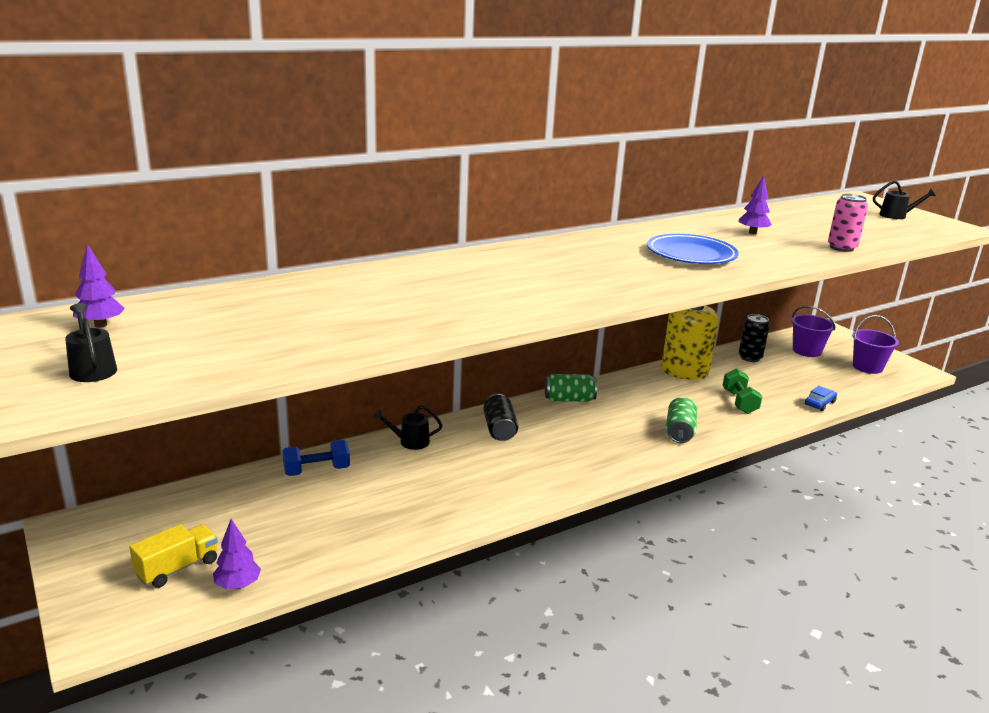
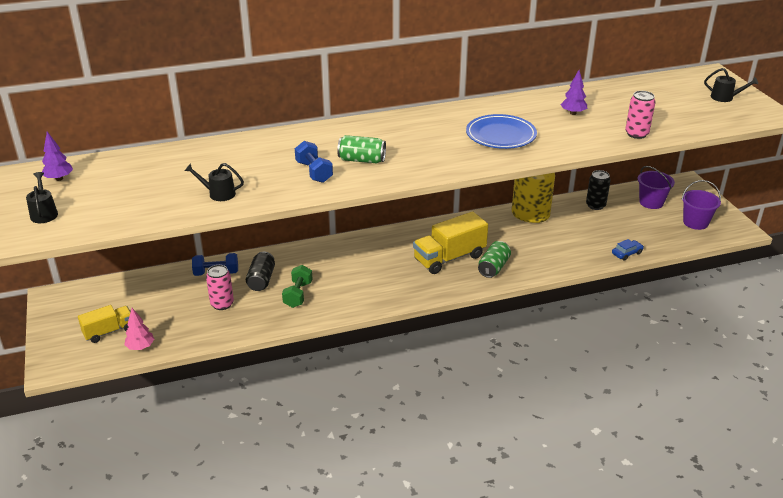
camera: 15 degrees right, 10 degrees up
purple tree [213,519,261,589] -> pink tree [124,308,154,350]
black watering can [373,405,442,450] -> black watering can moved to [185,163,244,201]
black can [483,394,518,441] -> black can moved to [246,252,275,291]
green can [545,374,597,402] -> green can moved to [337,135,386,163]
green dumbbell [723,368,762,414] -> green dumbbell moved to [282,265,312,308]
none -> pink can [206,265,234,310]
none -> blue dumbbell [295,141,333,183]
none -> yellow truck [413,211,488,274]

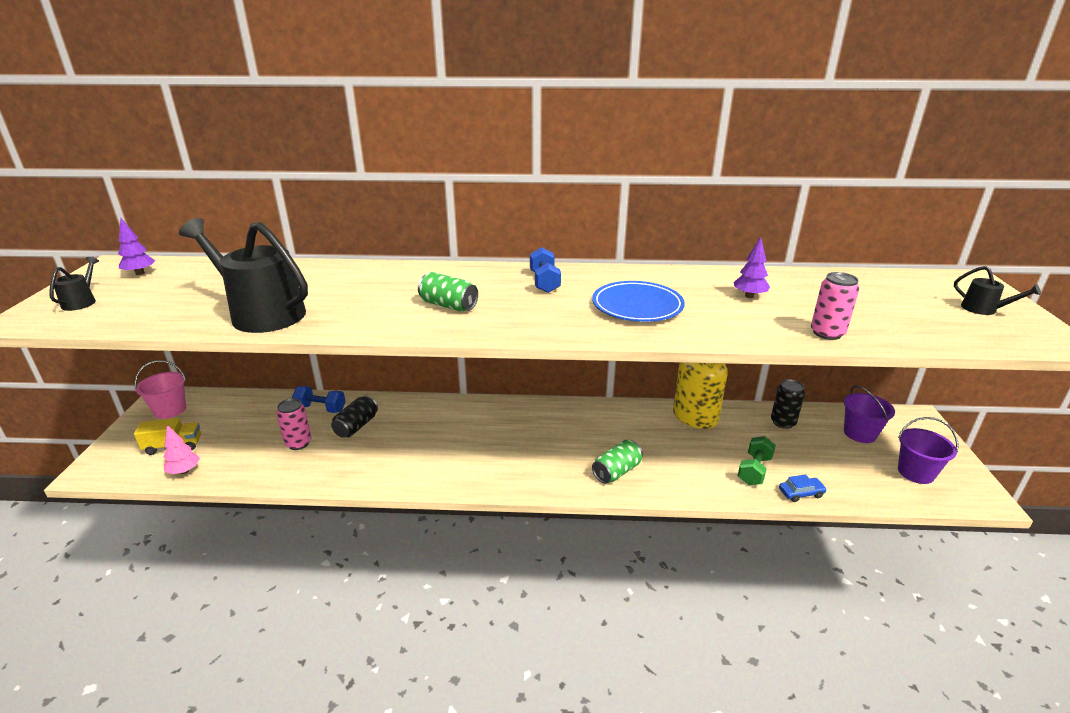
camera: 20 degrees right, 5 degrees down
black watering can [185,163,244,201] -> black watering can [179,218,308,333], size x2.28
green dumbbell [282,265,312,308] -> green dumbbell moved to [738,436,776,485]
blue dumbbell [295,141,333,183] -> blue dumbbell moved to [530,247,561,293]
yellow truck [413,211,488,274] -> none
none -> pink bucket [135,360,186,419]

